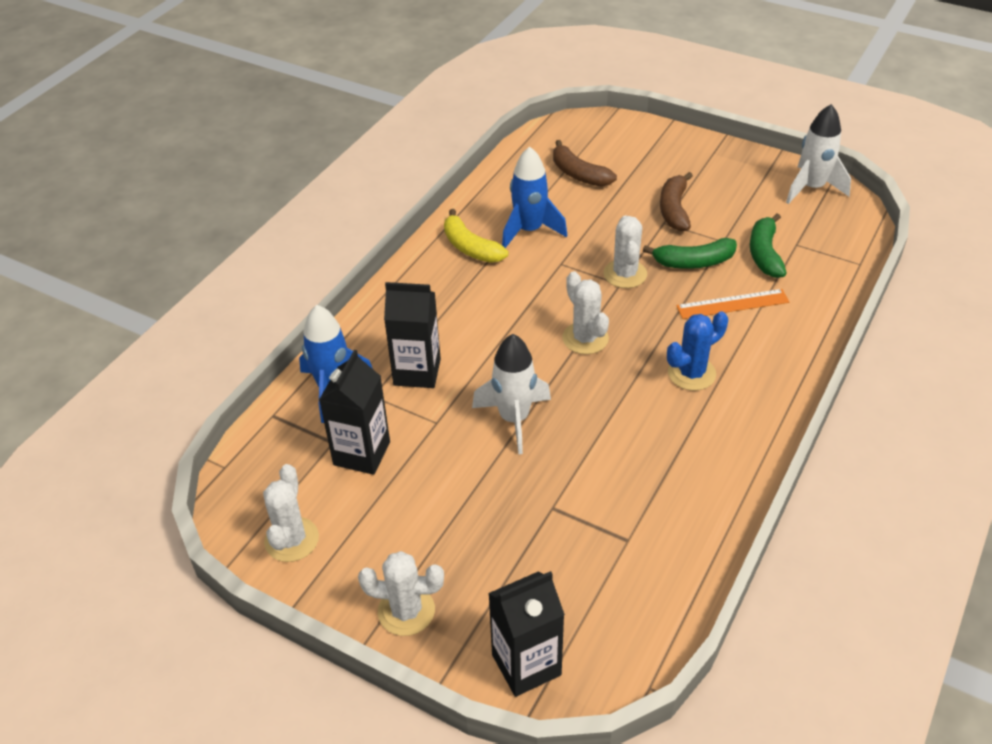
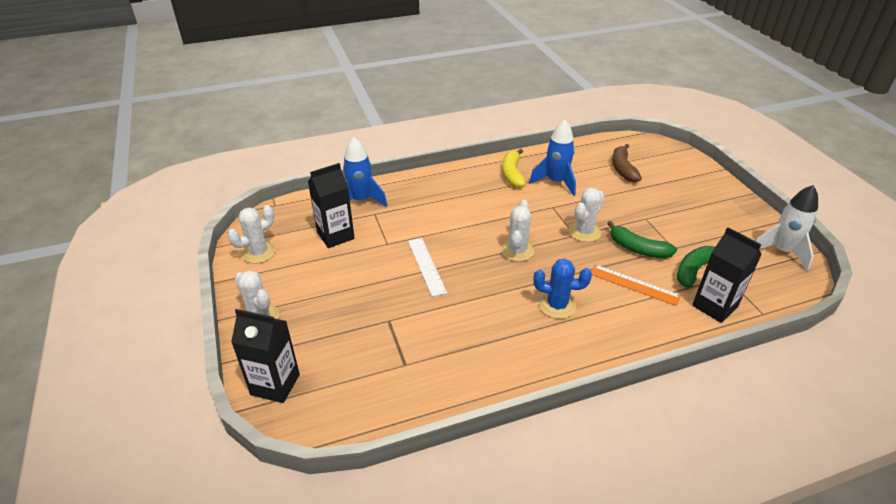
camera: 40 degrees right, 5 degrees down
black carton [384,282,441,388] -> black carton moved to [692,227,762,323]
white rocket [472,334,551,454] -> white ruler [408,238,447,297]
brown banana [660,172,693,231] -> none

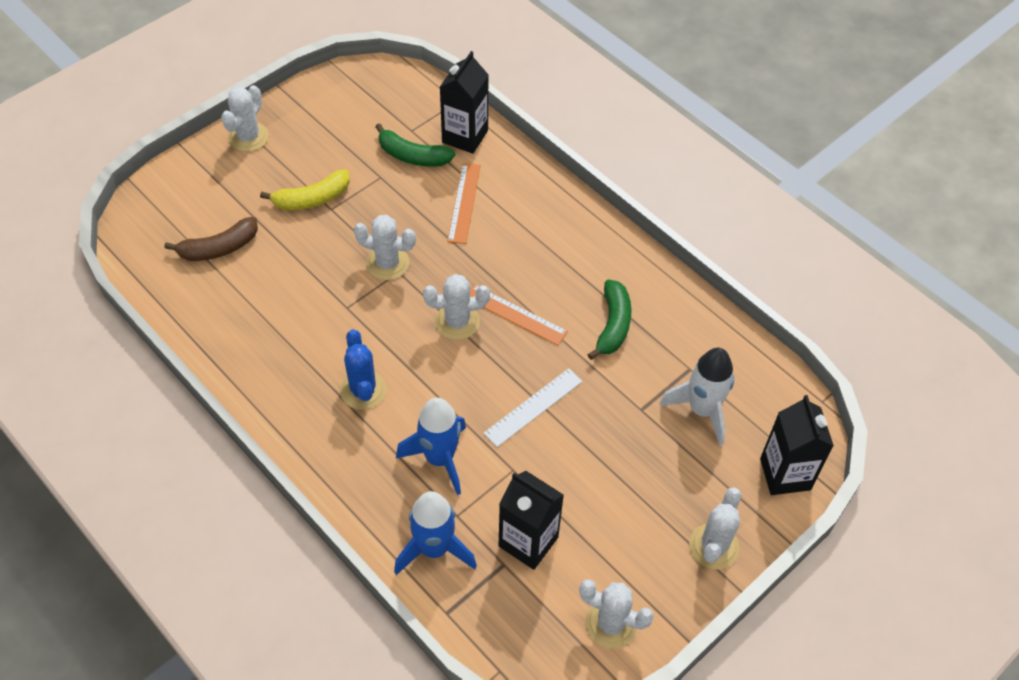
camera: 115 degrees left, 15 degrees up
yellow banana [502,149,526,188] -> yellow banana moved to [260,169,350,210]
blue rocket [529,120,576,196] -> blue rocket moved to [396,398,466,495]
blue cactus [533,259,592,319] -> blue cactus moved to [340,329,387,410]
green banana [607,221,677,258] -> green banana moved to [587,279,631,360]
white rocket [756,185,818,271] -> white rocket moved to [660,348,734,446]
none -> white cactus [221,85,269,152]
none -> orange ruler [470,284,568,346]

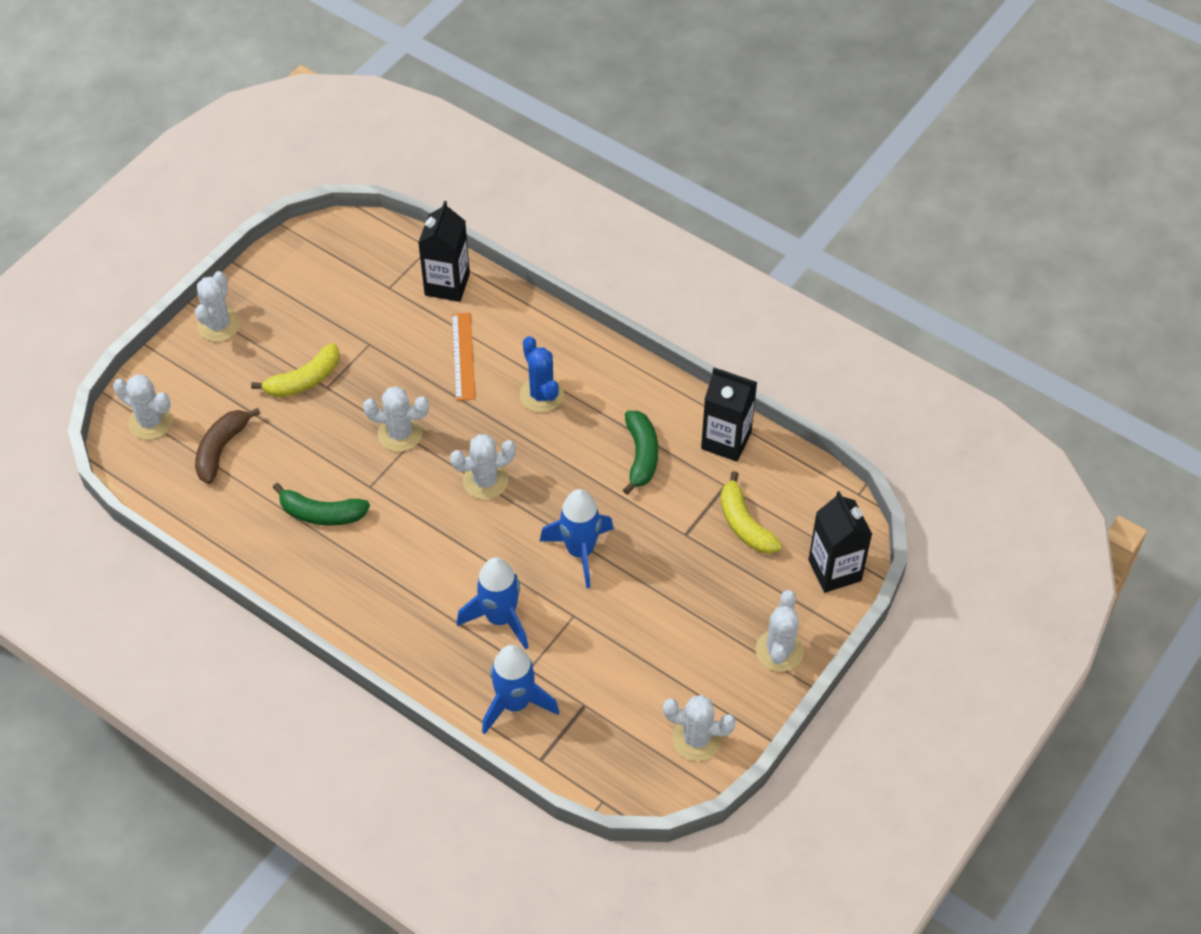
camera: 10 degrees left, 0 degrees up
brown banana [164,217,258,261] -> brown banana turned 150 degrees clockwise [195,408,261,484]
blue cactus [340,329,387,410] -> blue cactus moved to [520,336,564,413]
green banana [375,123,455,167] -> green banana moved to [273,483,370,526]
orange ruler [470,284,568,346] -> none
white ruler [483,368,582,447] -> blue rocket [540,489,614,588]
black carton [499,471,564,570] -> black carton moved to [701,368,757,462]
white rocket [660,348,734,446] -> yellow banana [721,471,782,554]
none -> white cactus [113,374,173,440]

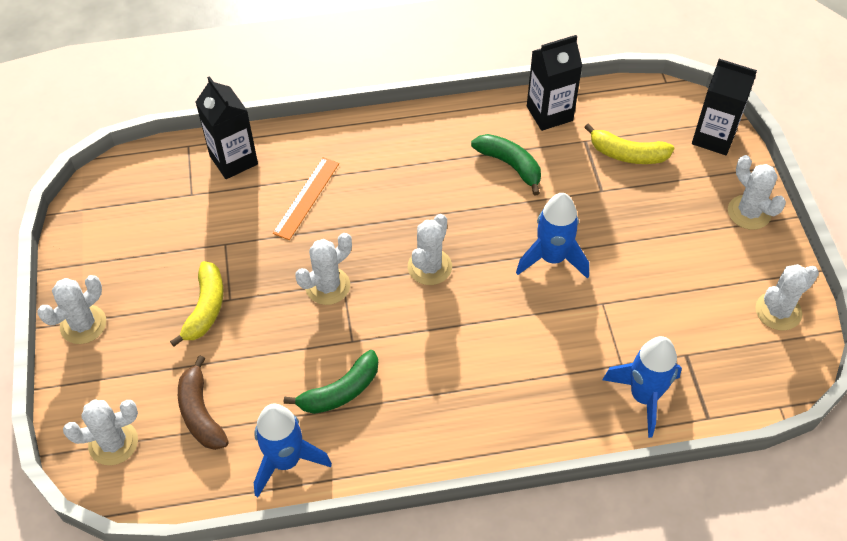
camera: 45 degrees left, 0 degrees up
white cactus [195,271,240,342] -> white cactus turned 75 degrees clockwise [38,275,106,344]
orange ruler [452,313,475,401] -> orange ruler turned 75 degrees clockwise [273,157,339,240]
blue rocket [457,557,529,650] -> blue rocket moved to [254,404,332,497]
blue cactus [520,336,564,413] -> none

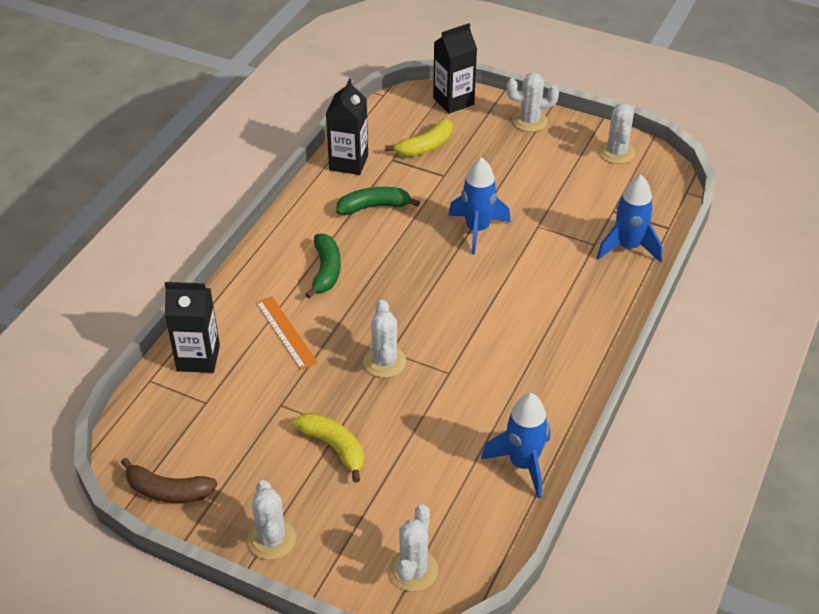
camera: 55 degrees left, 10 degrees down
brown banana [178,355,229,450] -> brown banana moved to [121,458,218,503]
green banana [284,350,378,414] -> green banana moved to [305,233,341,298]
white cactus [408,214,452,285] -> none

